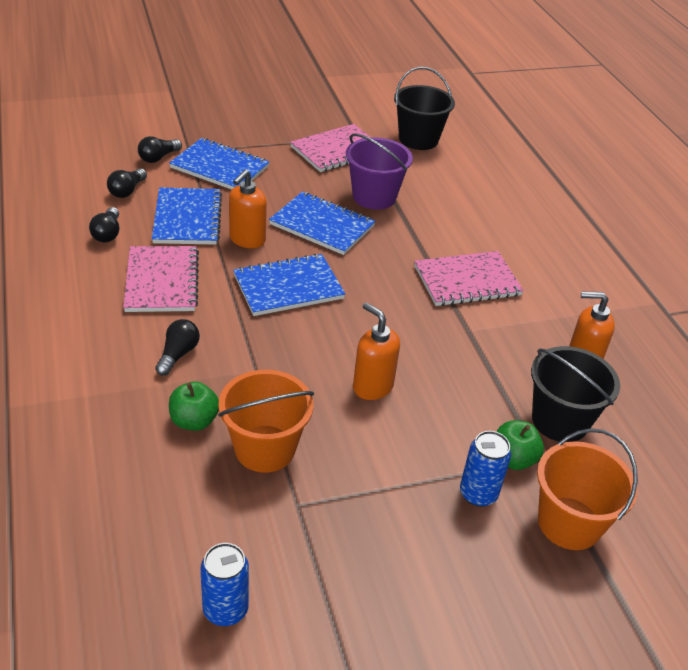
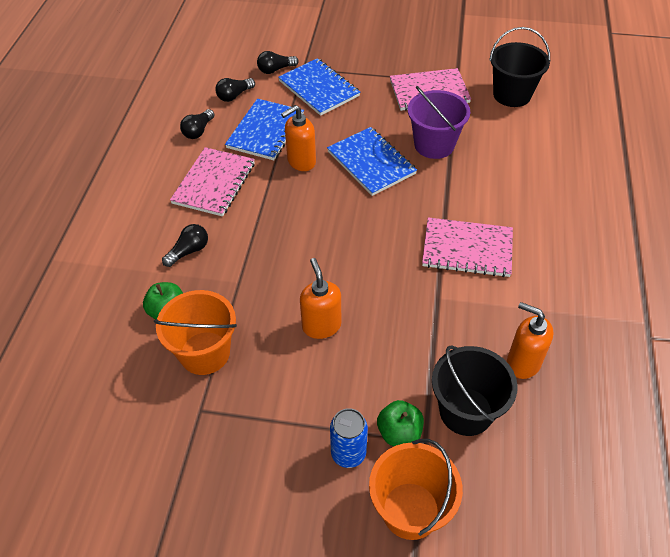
camera: 30 degrees right, 10 degrees up
blue can [200,543,249,626] -> none
blue notebook [233,254,345,316] -> none

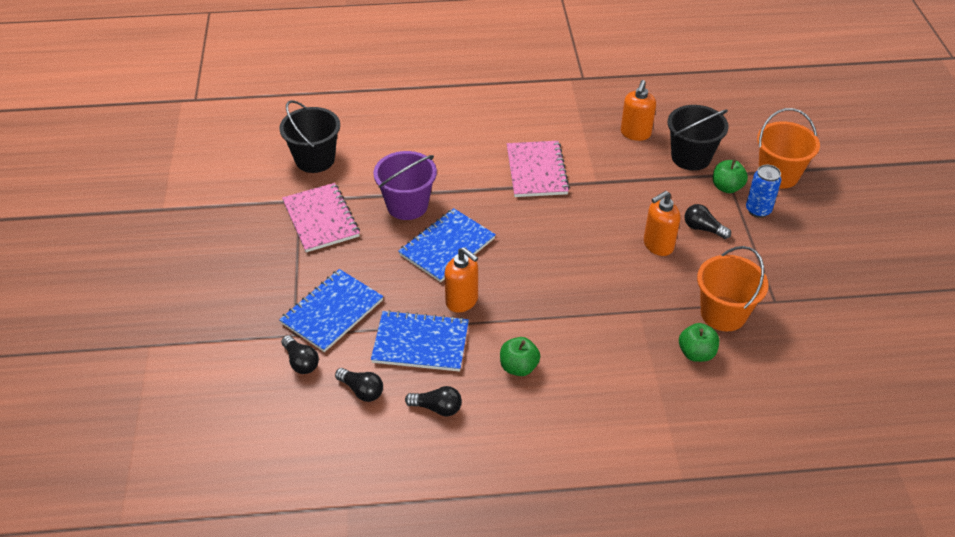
camera: 105 degrees left, 5 degrees down
black light bulb [162,224,208,267] -> black light bulb moved to [684,204,731,239]
pink notebook [170,147,255,217] -> green apple [500,337,540,376]

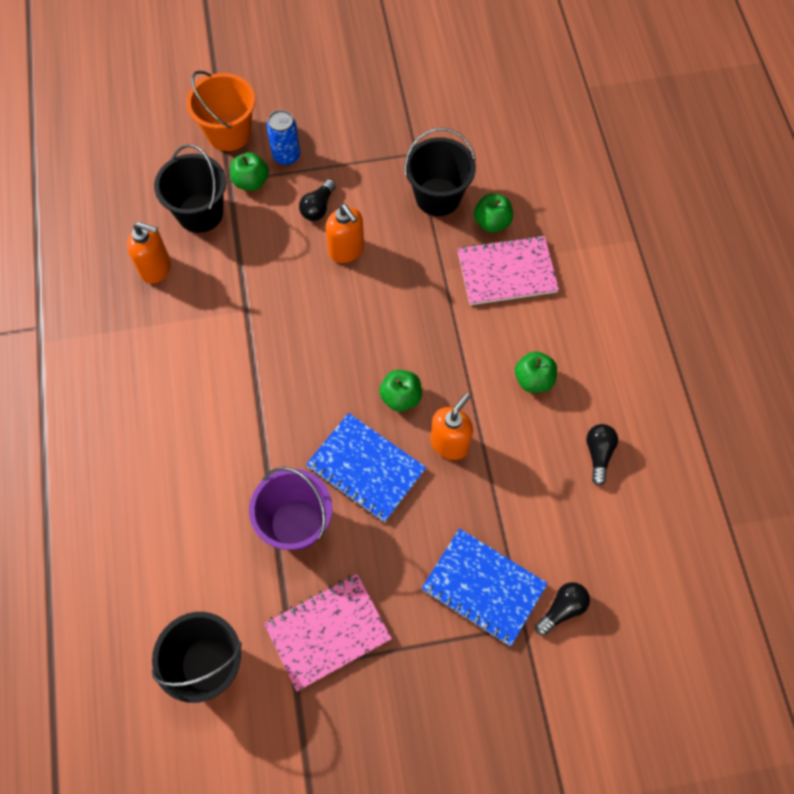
camera: 95 degrees left, 20 degrees up
black light bulb [335,368,383,402] -> none
blue notebook [371,310,469,371] -> none
pink notebook [507,141,570,197] -> pink notebook moved to [458,235,559,305]
orange bucket [697,246,769,331] -> black bucket [404,128,476,216]
none -> green apple [379,370,422,412]

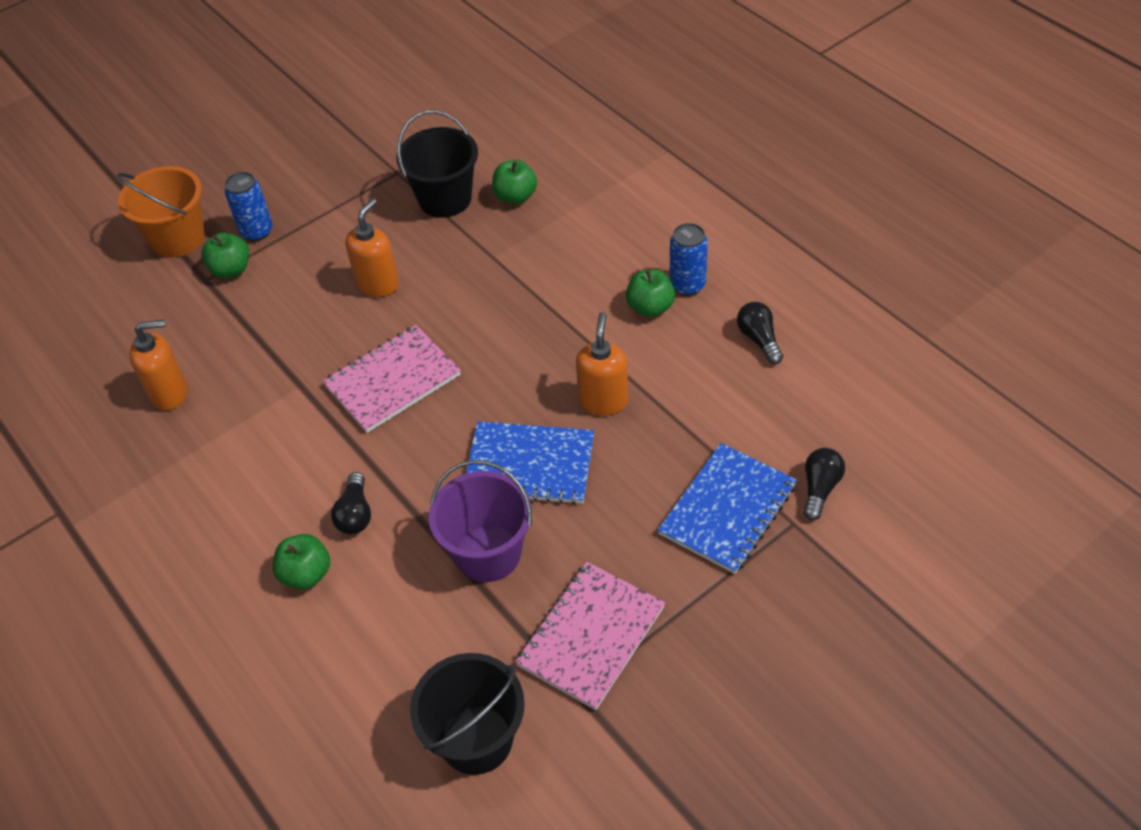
camera: 25 degrees left, 15 degrees down
black bucket [154,144,226,233] -> none
black light bulb [299,179,336,221] -> black light bulb moved to [331,472,371,534]
orange soap dispenser [326,204,364,263] -> orange soap dispenser turned 90 degrees counterclockwise [345,198,399,297]
green apple [379,370,422,412] -> green apple moved to [273,534,330,590]
blue notebook [421,528,548,646] -> blue notebook turned 60 degrees counterclockwise [658,443,797,574]
pink notebook [458,235,559,305] -> pink notebook moved to [322,325,461,433]
none -> blue can [669,223,708,296]

